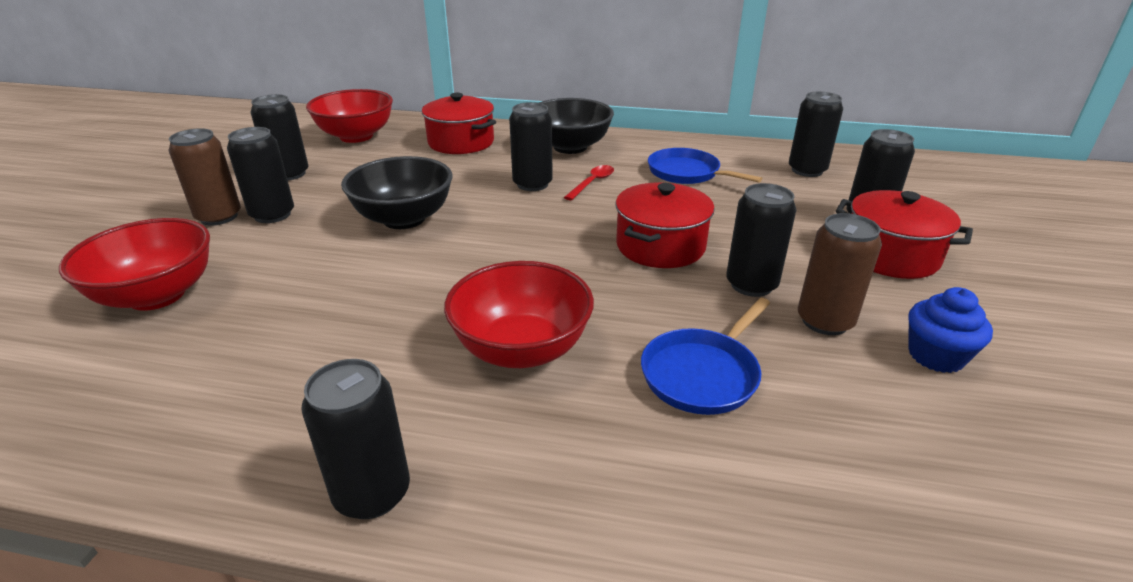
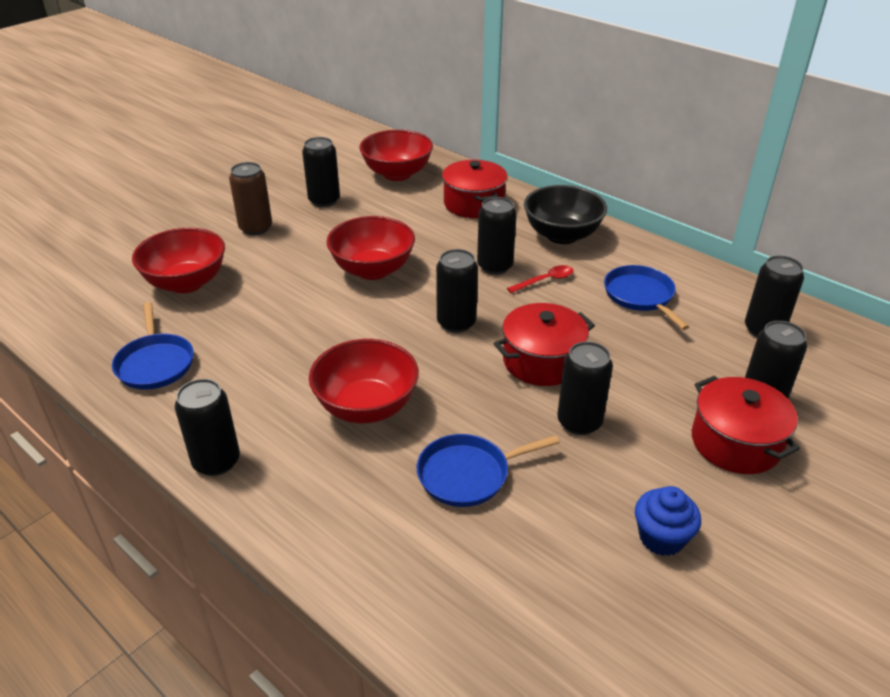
camera: 30 degrees right, 5 degrees up
black can [227,127,294,223] -> black can moved to [436,249,478,333]
black bowl [341,156,452,229] -> red bowl [327,216,415,280]
brown can [798,213,882,335] -> none
none -> blue pan [112,302,194,390]

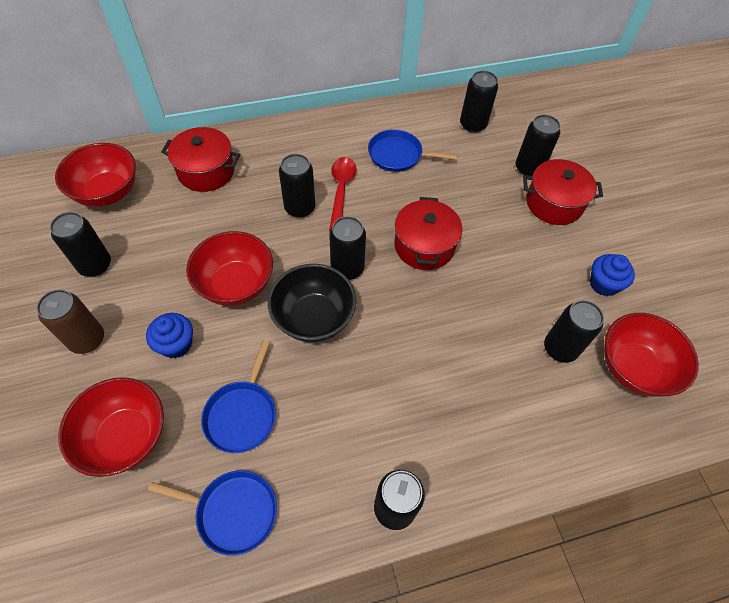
camera: 60 degrees left, 20 degrees up
red bowl [309,339,419,424] -> red bowl moved to [604,313,699,397]
blue pan [416,434,560,507] -> blue pan moved to [201,340,276,453]
red spoon [507,265,574,293] -> red spoon [329,157,356,232], size x1.52
black bowl [524,185,607,244] -> black bowl moved to [268,264,356,342]
black can [557,342,613,435] -> black can moved to [544,300,604,363]
none -> blue cupcake [146,313,193,359]

